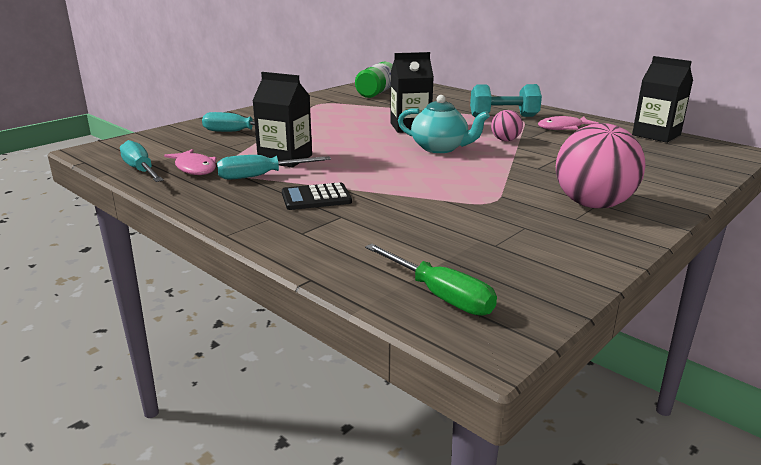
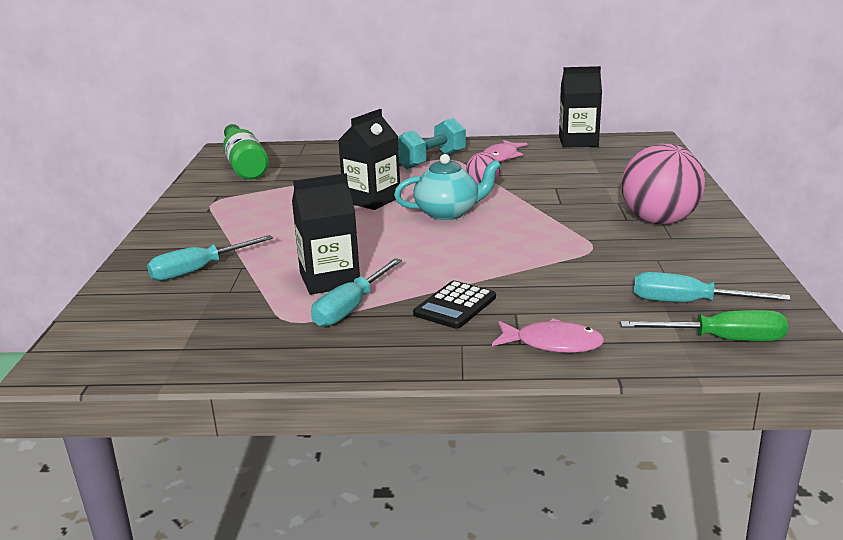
camera: 40 degrees left, 0 degrees up
turquoise screwdriver [120,140,164,182] -> turquoise screwdriver moved to [634,272,791,302]
pink fish [164,149,217,175] -> pink fish moved to [492,318,605,353]

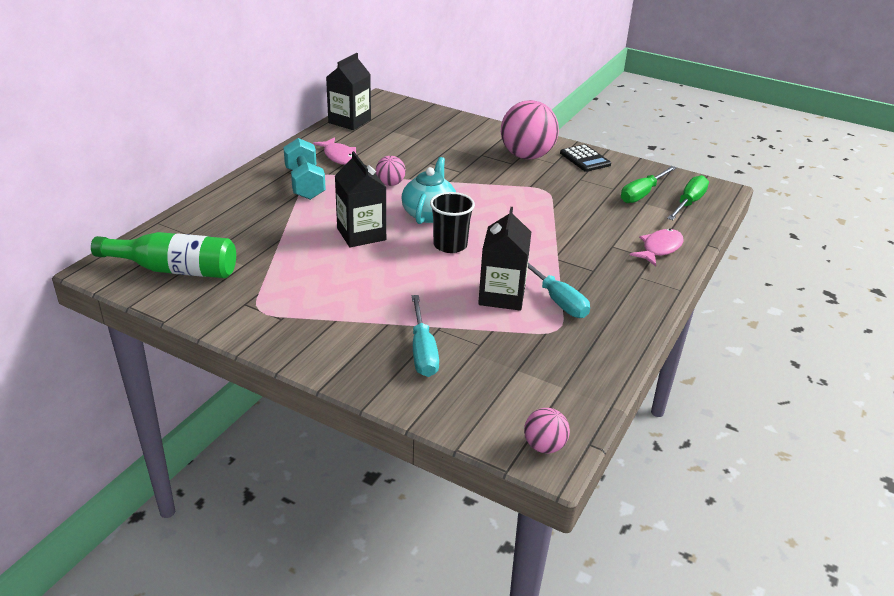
camera: 65 degrees left, 10 degrees up
black calculator [413,281,496,329] -> black calculator moved to [560,144,611,172]
turquoise screwdriver [634,272,791,302] -> green screwdriver [621,166,677,203]
none -> black cup [430,192,475,253]
none -> pink ball [524,408,570,454]

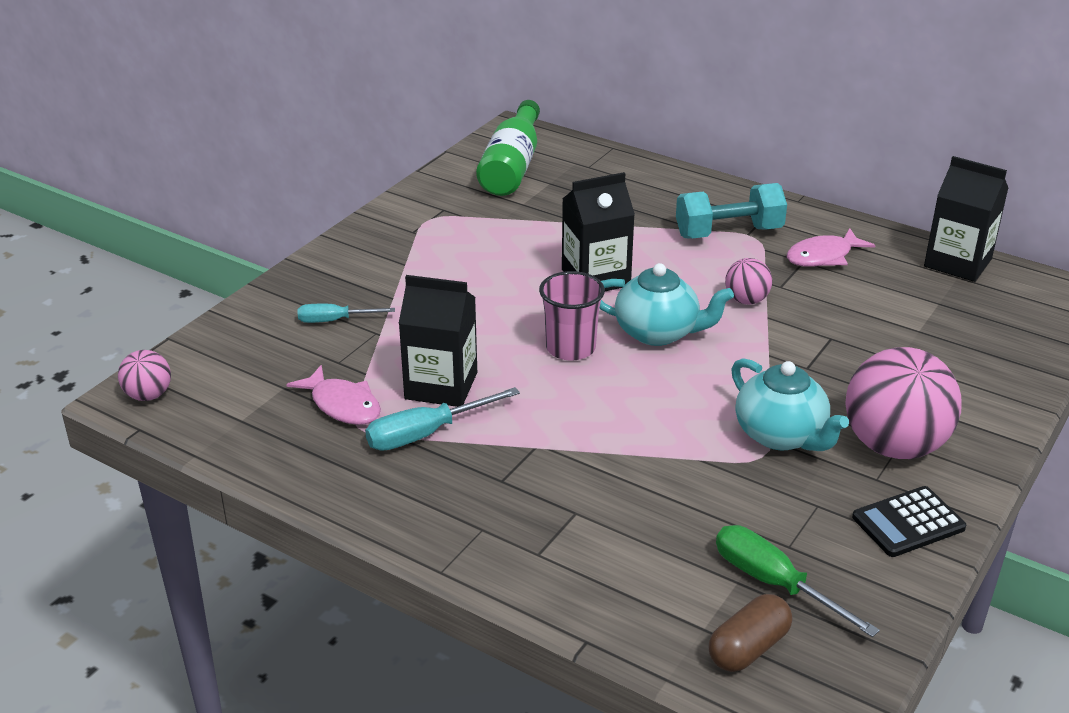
camera: 95 degrees right, 0 degrees up
turquoise screwdriver [412,295,439,377] -> turquoise screwdriver [298,304,395,323], size x0.65
black cup [430,192,475,253] -> pink cup [539,271,605,361]
pink fish [630,229,684,266] -> pink fish moved to [286,365,381,425]
green screwdriver [667,175,709,220] -> brown capsule [708,594,792,672]
none -> turquoise teapot [731,358,849,451]

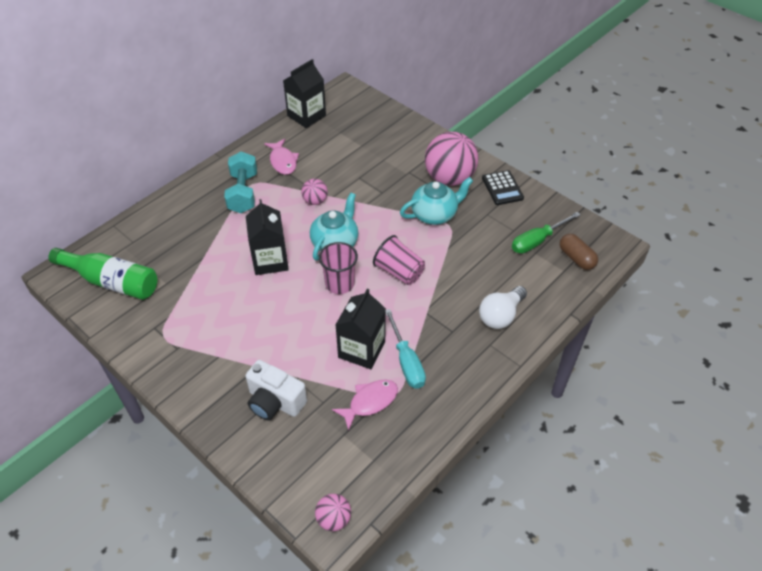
camera: 80 degrees left, 15 degrees up
turquoise screwdriver [298,304,395,323] -> white camera [246,360,307,420]
none -> pink cup [373,235,425,285]
none -> white light bulb [479,286,527,329]

